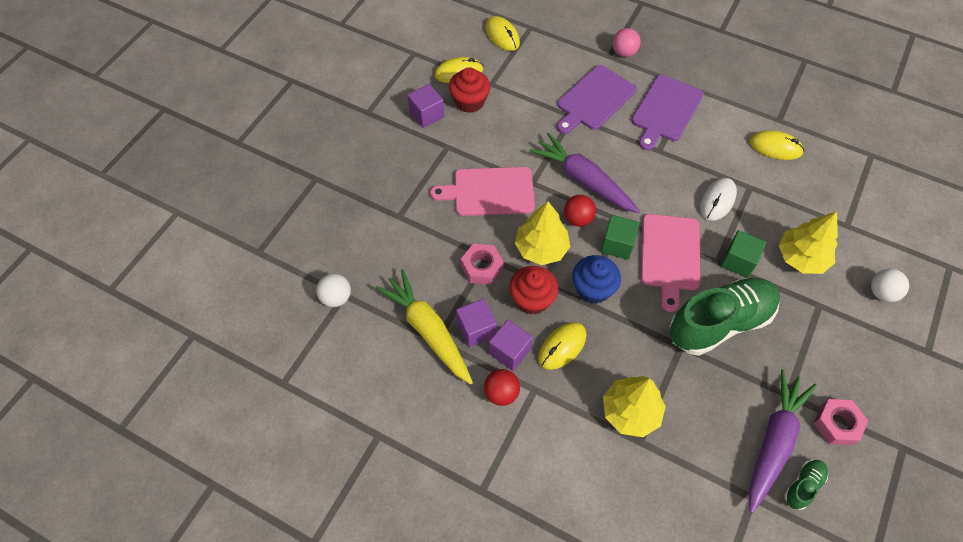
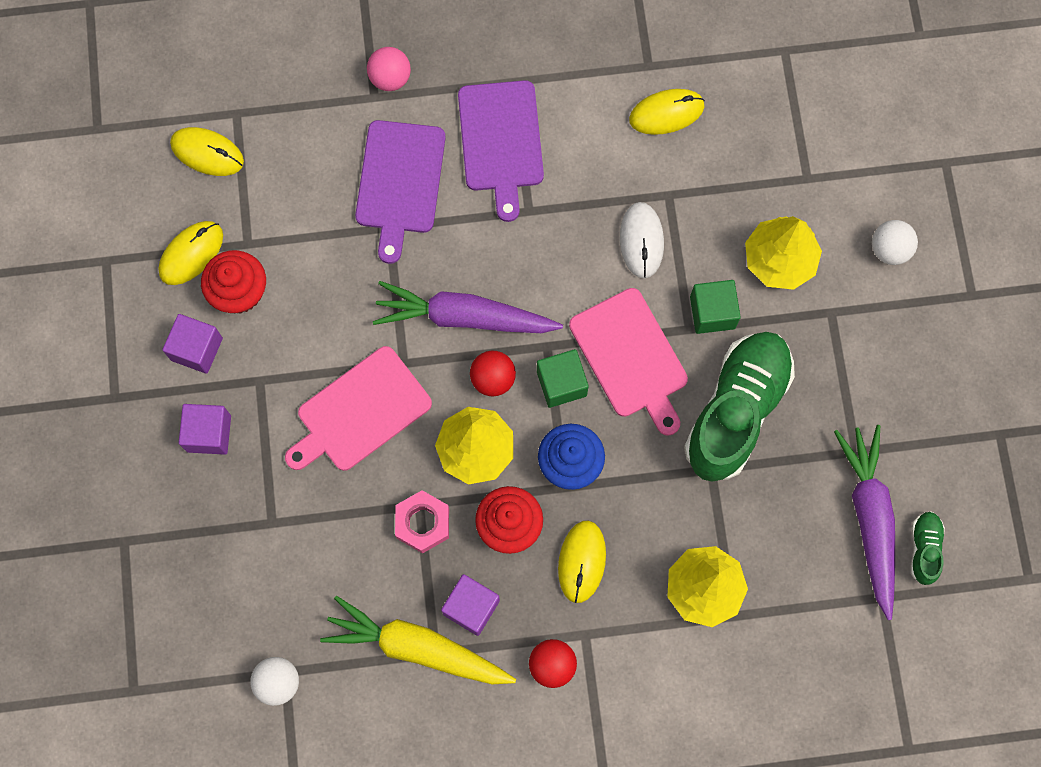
camera: 35 degrees left, 15 degrees up
purple cube [489,320,533,371] -> purple cube moved to [179,404,231,455]
pink nut [813,399,868,445] -> none

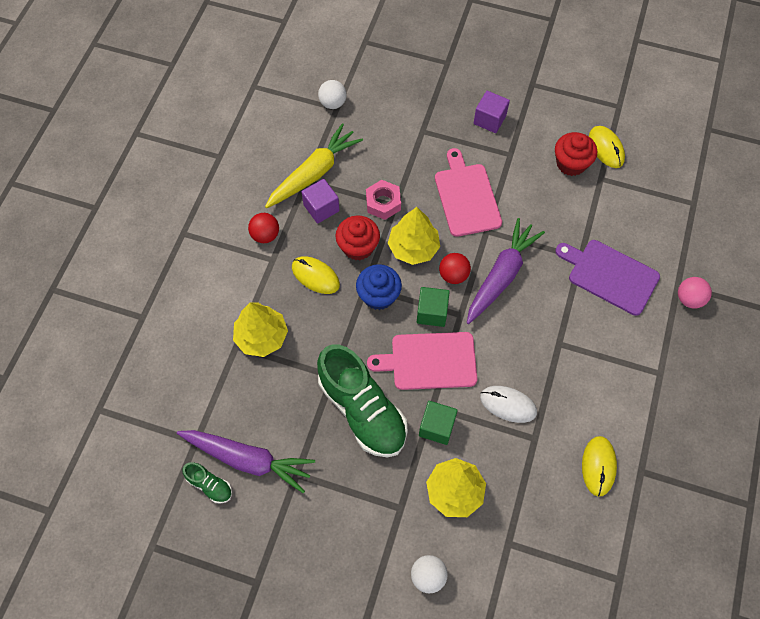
camera: 115 degrees right, 10 degrees down
purple cube [163,314,223,374] -> none
yellow mouse [170,127,244,176] -> none
purple cutting board [458,80,544,222] -> none

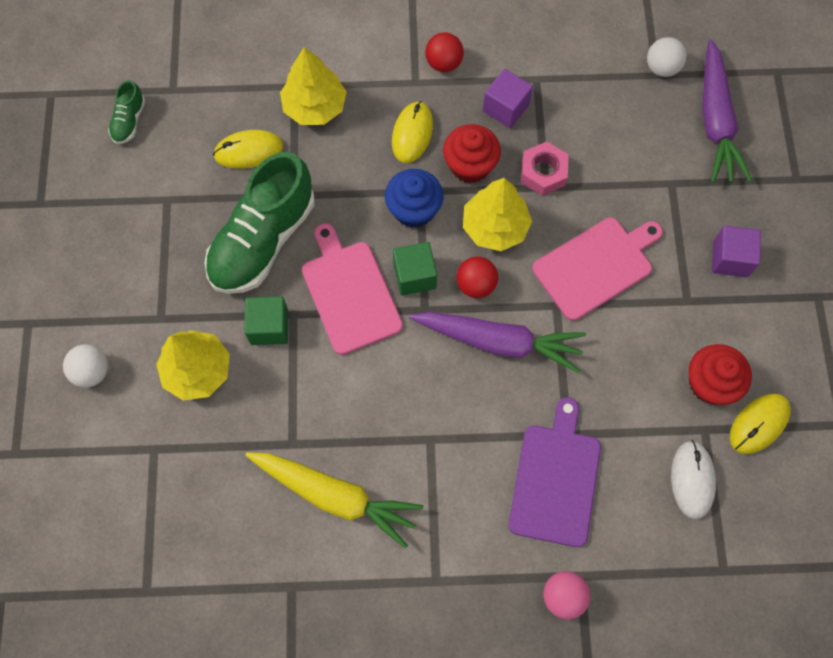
camera: 70 degrees right, 5 degrees up
purple carrot [177,430,315,493] -> purple carrot moved to [702,39,752,183]
yellow carrot [265,123,363,208] -> yellow carrot moved to [245,452,423,548]
white mouse [480,386,537,423] -> white mouse moved to [671,440,716,520]
yellow mouse [582,436,617,497] -> yellow mouse moved to [213,130,283,169]

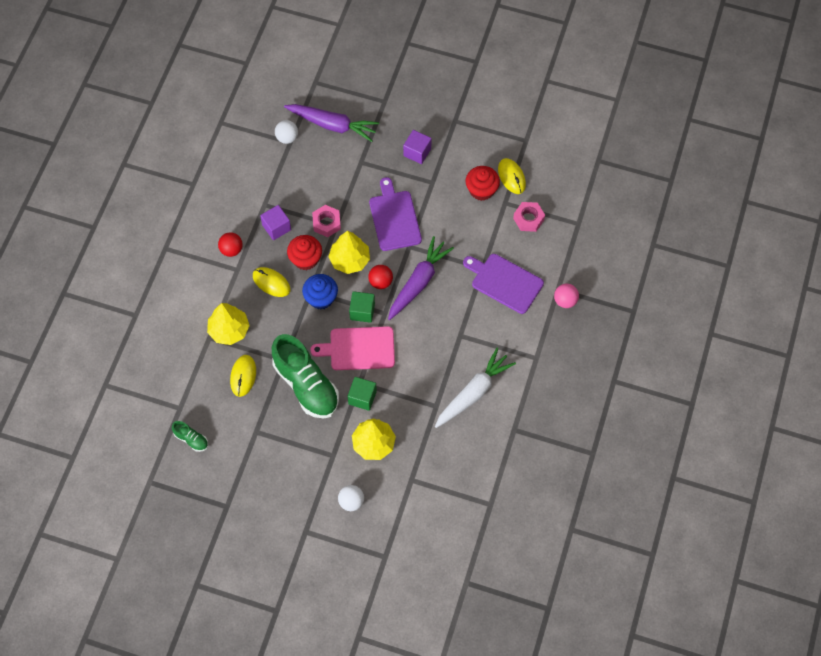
camera: 70 degrees left, 5 degrees down
yellow carrot [245,452,423,548] -> white carrot [435,348,516,428]
pink cutting board [532,218,663,321] -> purple cutting board [369,177,422,251]
white mouse [671,440,716,520] -> pink nut [513,202,545,232]

